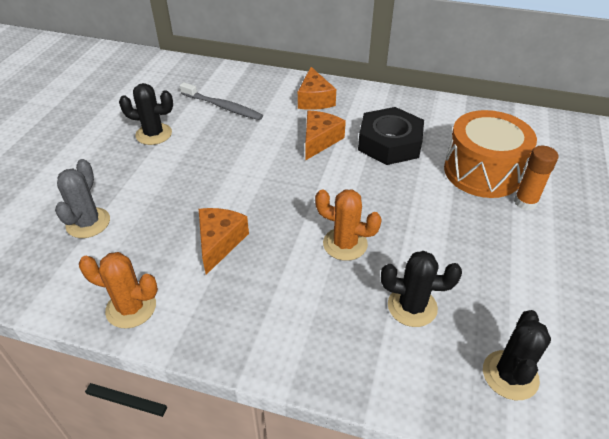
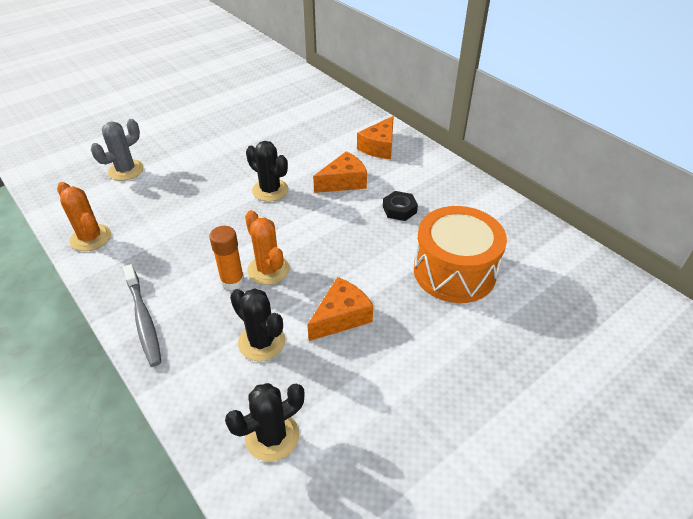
camera: 35 degrees right, 0 degrees up
black cactus [119,83,173,145] -> black cactus moved to [246,141,288,201]
grey toothbrush [180,82,263,120] -> grey toothbrush moved to [123,264,161,367]
orange cheese [199,208,249,275] -> orange cheese moved to [307,277,373,341]
black nut [358,107,424,165] -> black nut [383,191,418,221], size x0.50
orange glue stick [514,146,558,210] -> orange glue stick moved to [209,226,244,290]

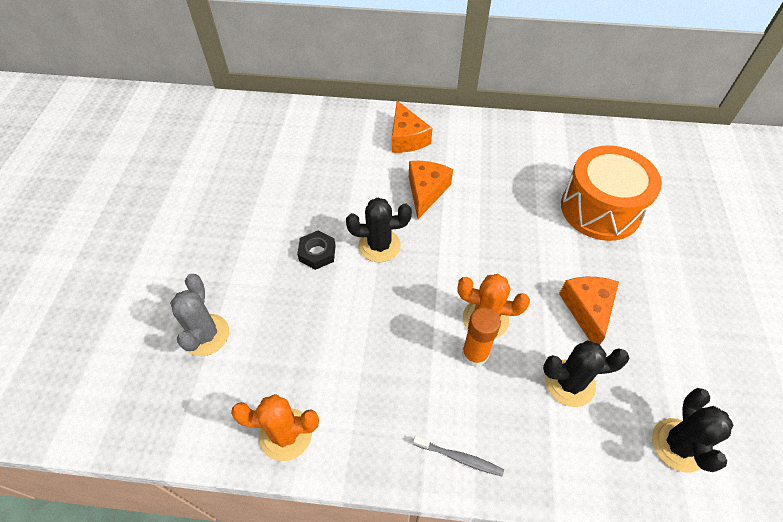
camera: 45 degrees left, 10 degrees up
grey toothbrush [123,264,161,367] -> grey toothbrush [413,436,504,476], size x0.60
black nut [383,191,418,221] -> black nut moved to [297,230,336,270]

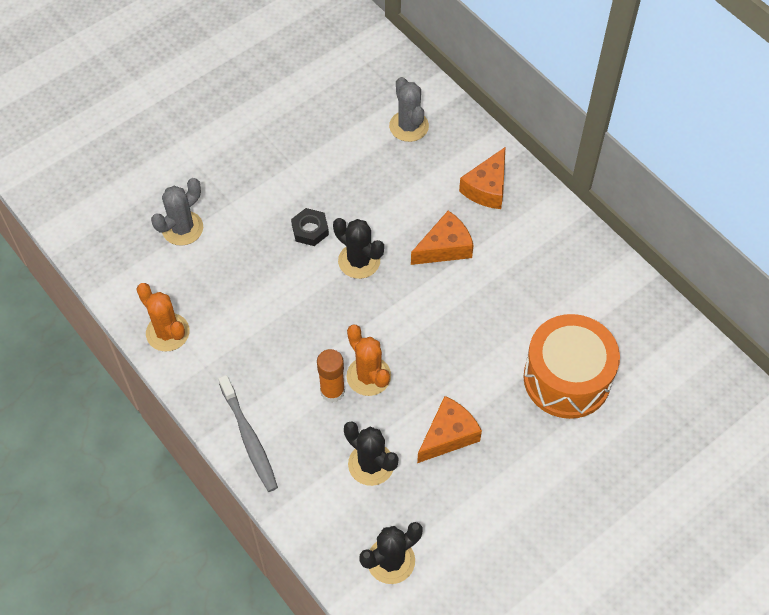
camera: 45 degrees right, 5 degrees up
grey toothbrush [413,436,504,476] -> grey toothbrush [219,375,278,492], size x1.66
none -> grey cactus [389,77,429,142]

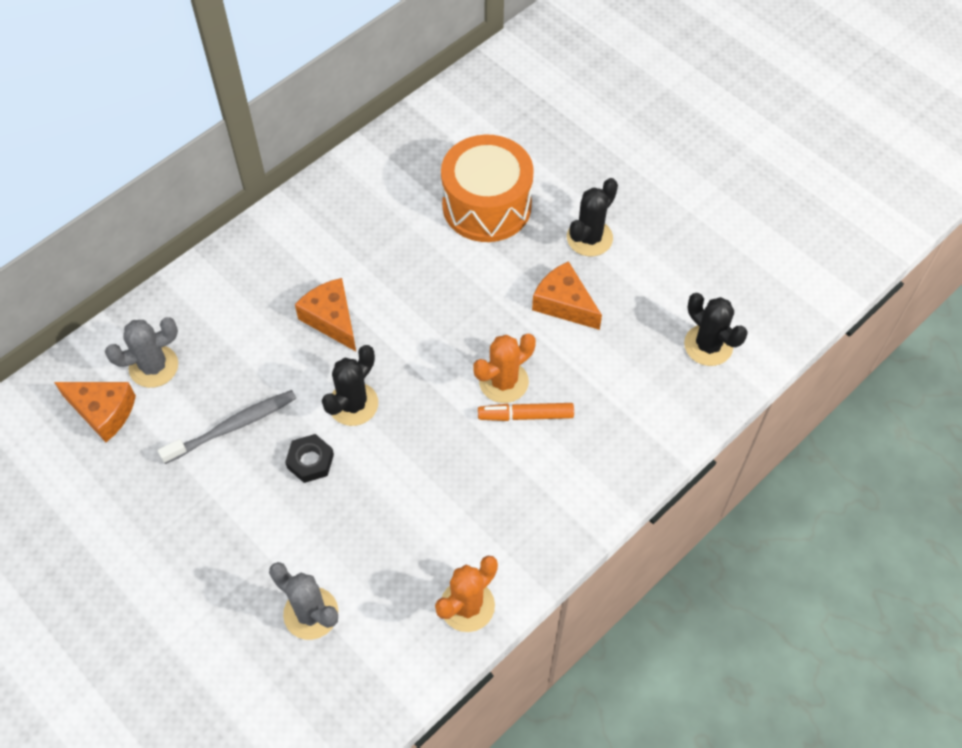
camera: 95 degrees left, 0 degrees up
grey toothbrush [219,375,278,492] -> grey toothbrush moved to [158,390,296,464]
orange glue stick [317,349,345,403] -> orange marker [478,403,574,421]
black cactus [344,421,399,486] -> black cactus moved to [567,178,618,256]
orange cheese [459,147,506,209] -> orange cheese moved to [54,382,136,442]

